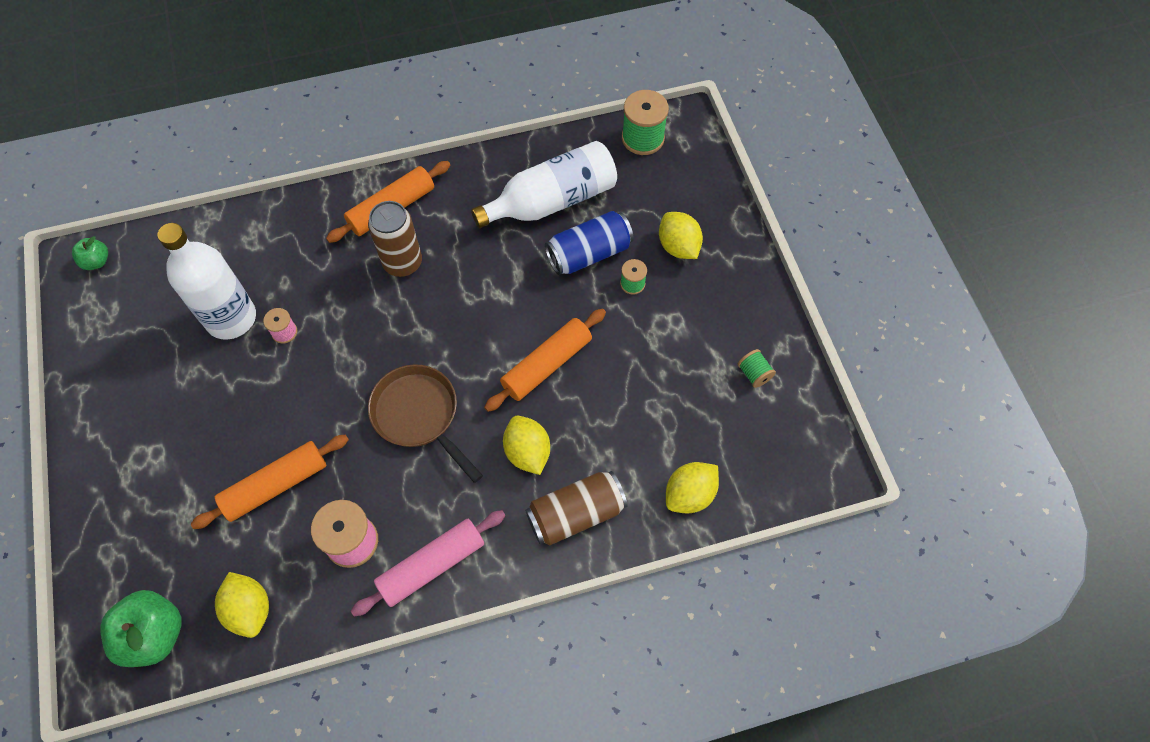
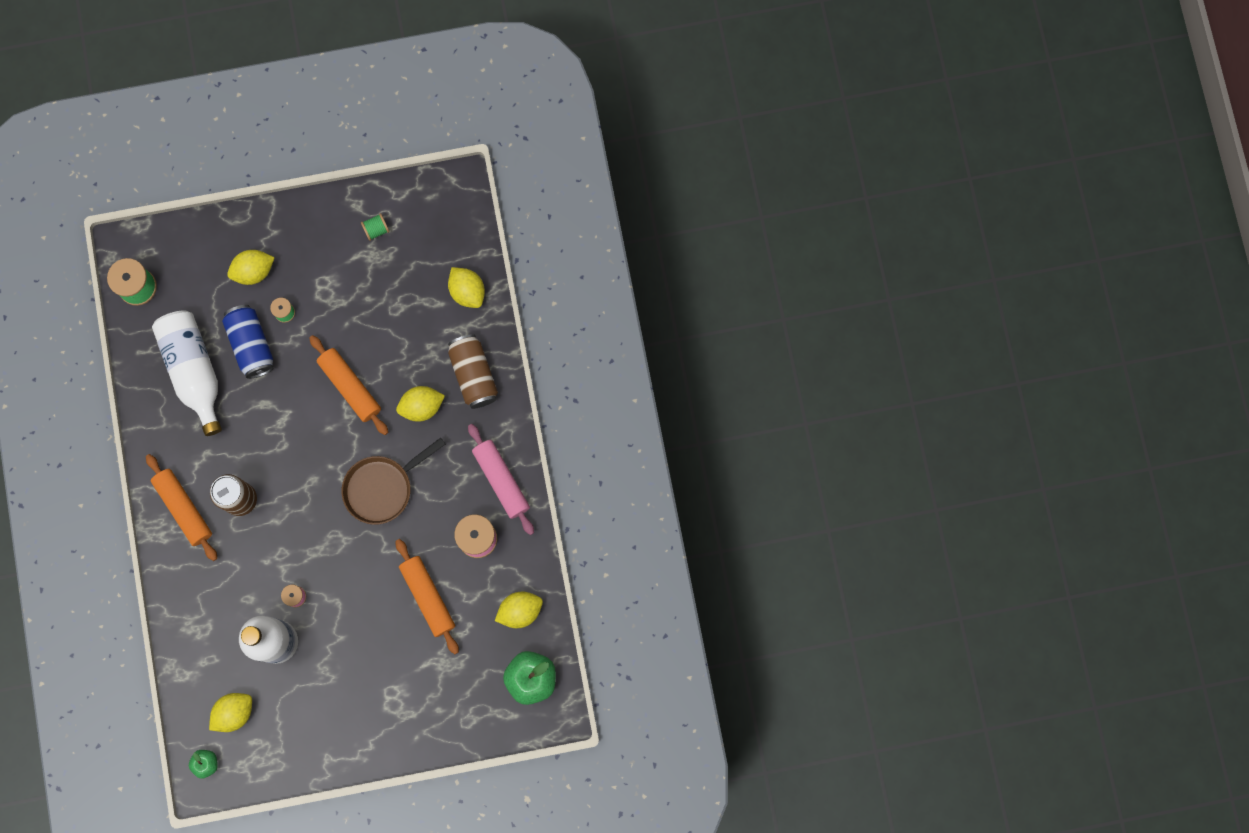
camera: 85 degrees left, 15 degrees up
none -> yellow lemon [209,693,252,732]

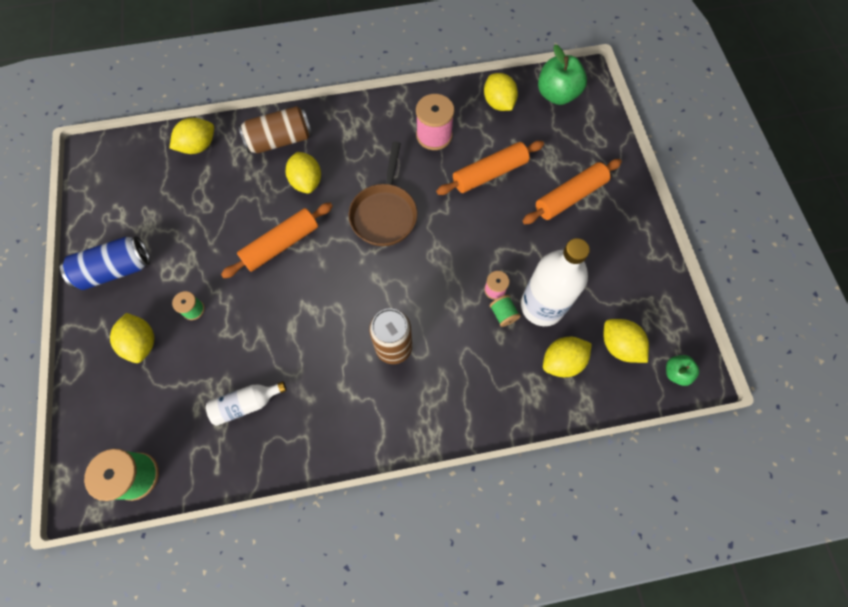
camera: 90 degrees left, 10 degrees down
orange rolling pin [146,454,217,561] -> orange rolling pin moved to [523,159,622,224]
white bottle [152,310,222,436] -> white bottle [206,381,287,426], size x0.53
blue can [222,305,274,379] -> blue can moved to [60,236,150,290]
brown pan [342,438,446,525] -> brown pan turned 45 degrees clockwise [349,141,417,246]
green spool [361,213,390,241] -> green spool moved to [490,295,521,327]
pink rolling pin [468,424,534,535] -> none
none -> yellow lemon [543,337,592,377]

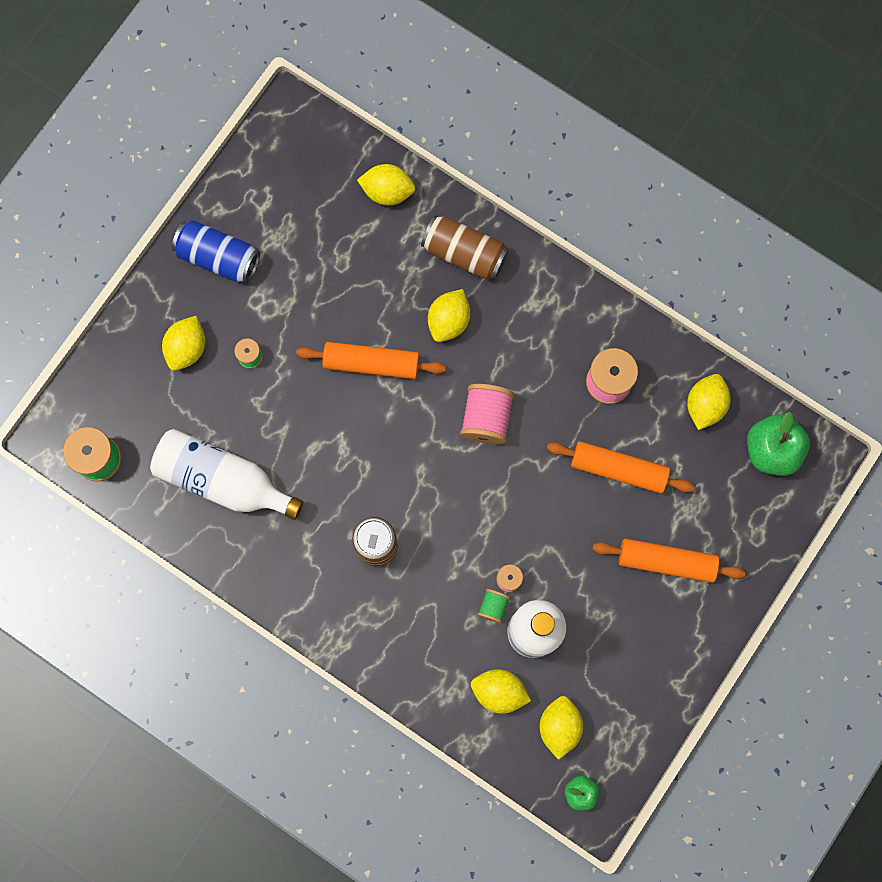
camera: 45 degrees right, 10 degrees up
white bottle [206,381,287,426] -> white bottle [150,429,303,520], size x1.88
brown pan [349,141,417,246] -> pink spool [460,384,514,444]

